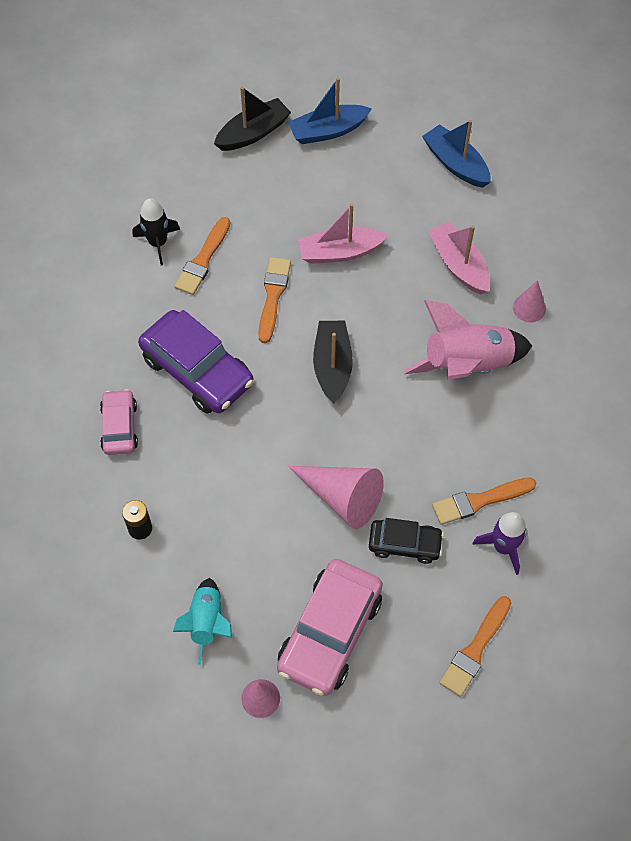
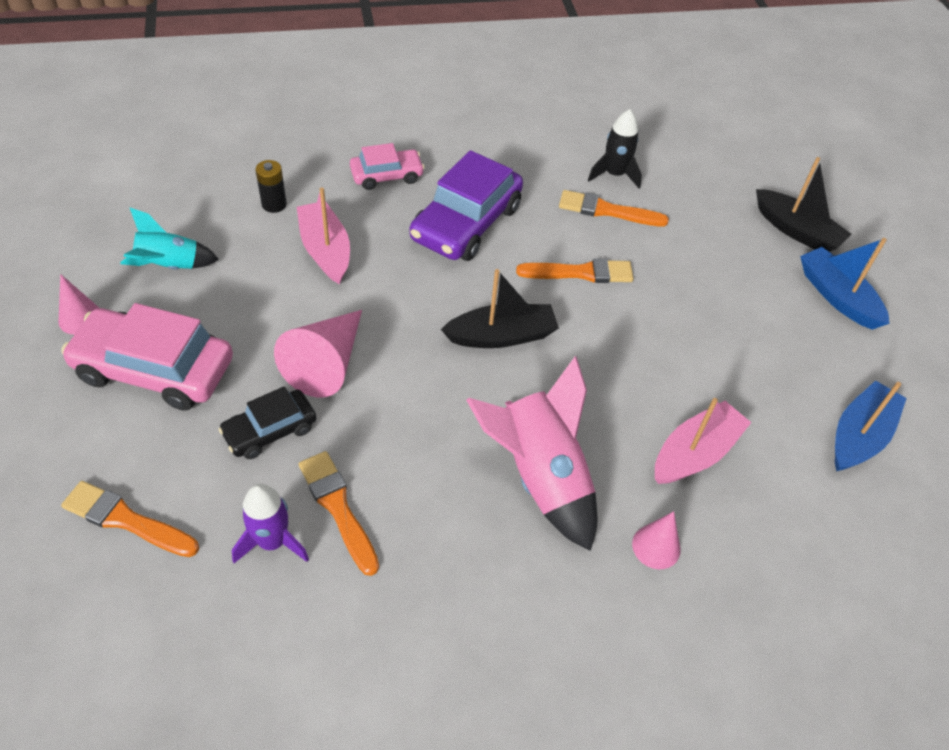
camera: 75 degrees right, 10 degrees down
pink boat [298,204,388,264] -> pink boat moved to [297,188,350,284]
black car [369,518,444,564] -> black car turned 60 degrees clockwise [219,386,316,459]

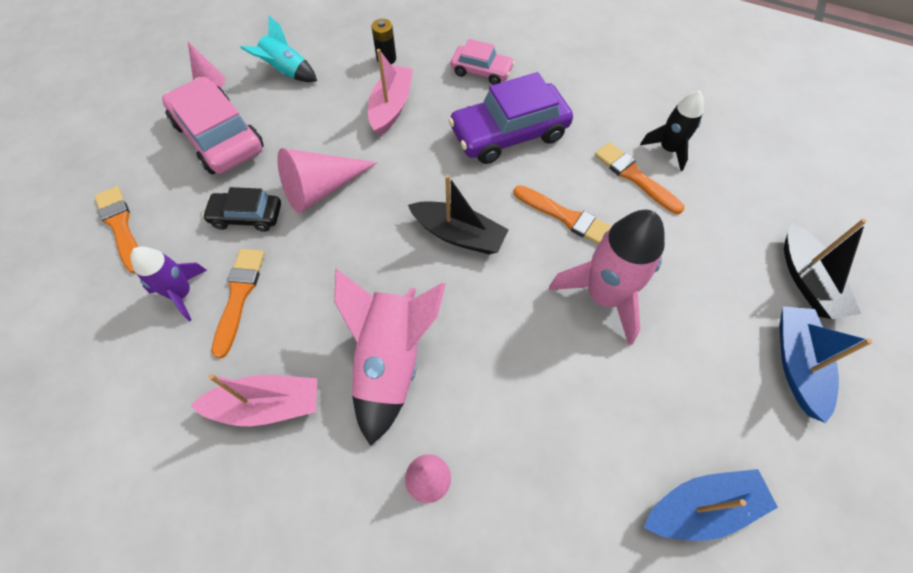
camera: 40 degrees right, 10 degrees up
pink boat [655,398,752,484] -> pink boat moved to [190,374,317,426]
none -> pink rocket [549,210,665,345]

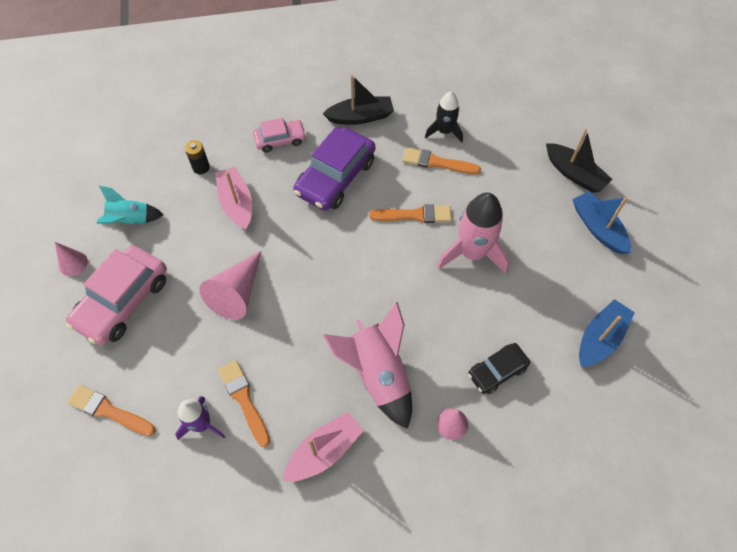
camera: 35 degrees left, 0 degrees up
pink car [162,77,264,174] -> pink car turned 75 degrees counterclockwise [66,245,167,345]
black car [202,187,281,232] -> black car moved to [468,343,530,394]
black boat [408,175,509,254] -> black boat moved to [323,75,394,125]

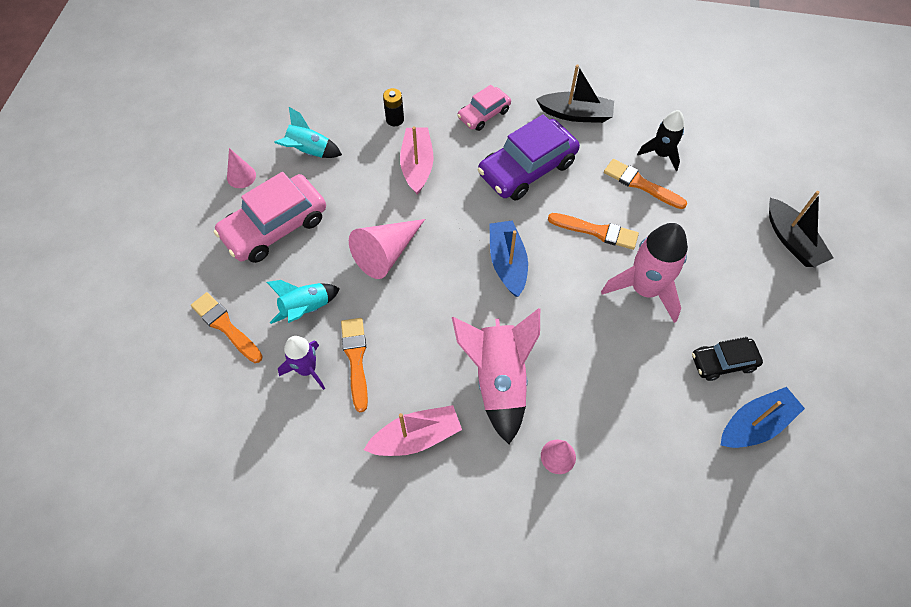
camera: 20 degrees right, 0 degrees up
pink car [253,118,306,153] -> pink car turned 135 degrees clockwise [457,85,511,131]
black car [468,343,530,394] -> black car moved to [692,337,763,381]
blue boat [572,191,631,254] -> blue boat moved to [489,220,528,297]
none -> turquoise rocket [266,280,340,324]

